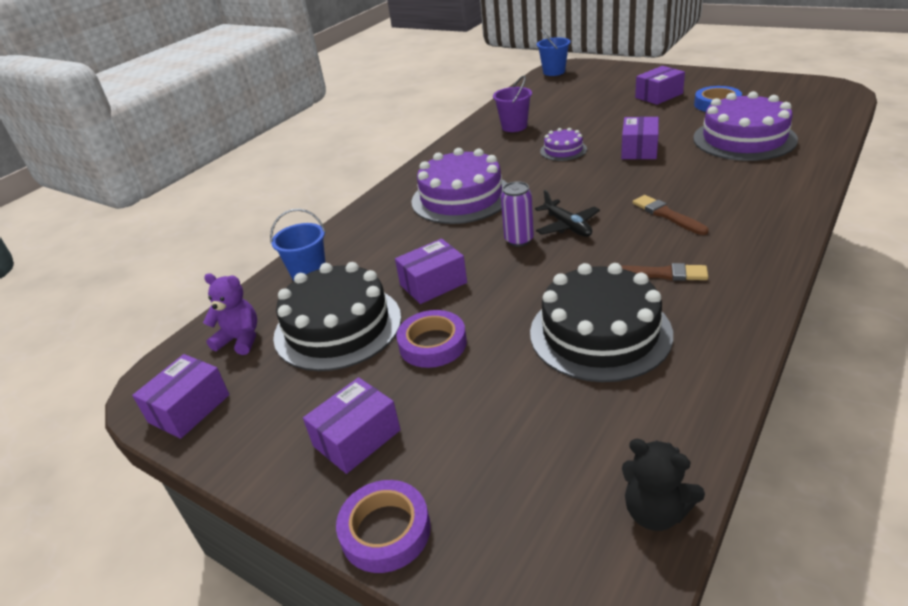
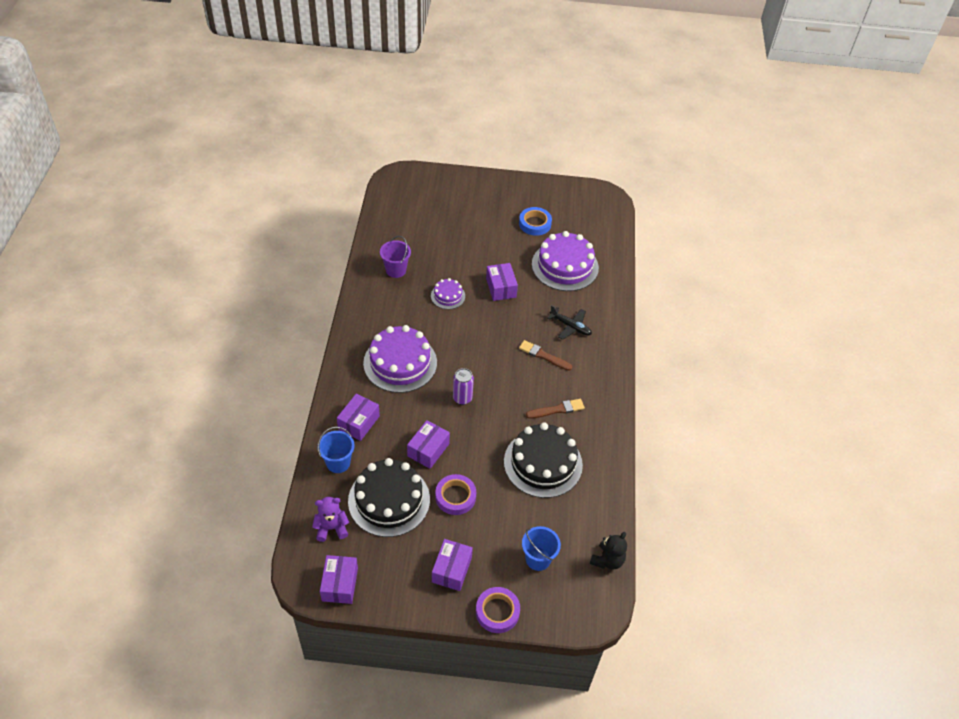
camera: 35 degrees left, 15 degrees up
black plane [535,190,600,237] -> black plane moved to [547,305,592,340]
blue bucket [537,29,570,76] -> blue bucket moved to [522,526,561,571]
black teddy bear [622,439,705,531] -> black teddy bear turned 60 degrees counterclockwise [590,532,627,570]
purple box [635,66,685,105] -> purple box moved to [337,393,380,441]

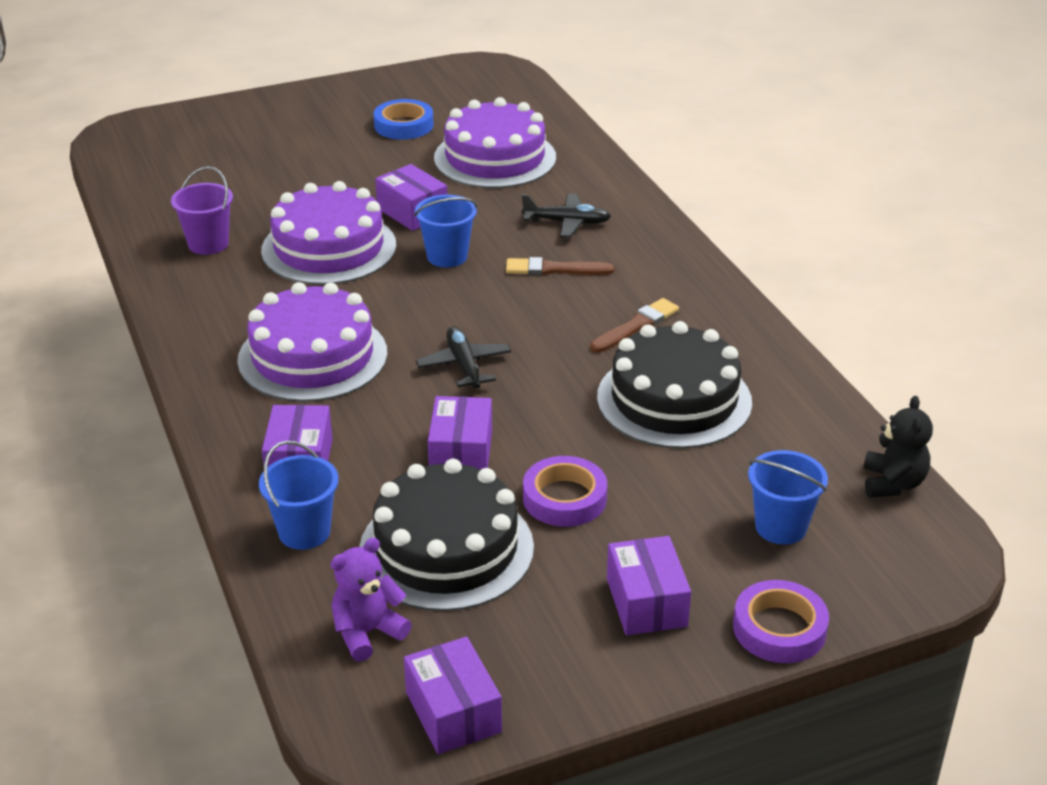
camera: 25 degrees left, 15 degrees down
purple cake [431,278,465,309] -> purple cake [261,181,396,285], size x2.00
purple can [453,368,474,405] -> black plane [416,326,511,388]
none -> blue bucket [414,195,478,268]

